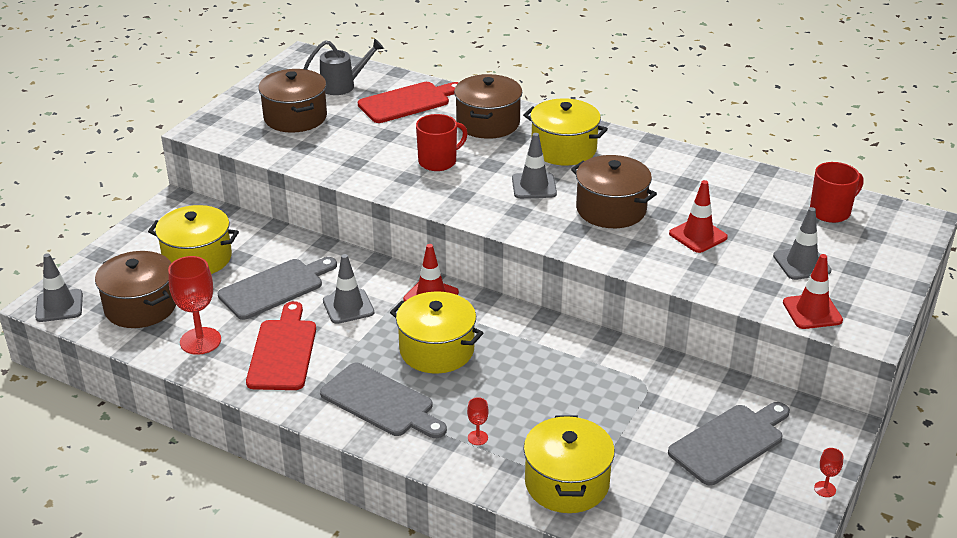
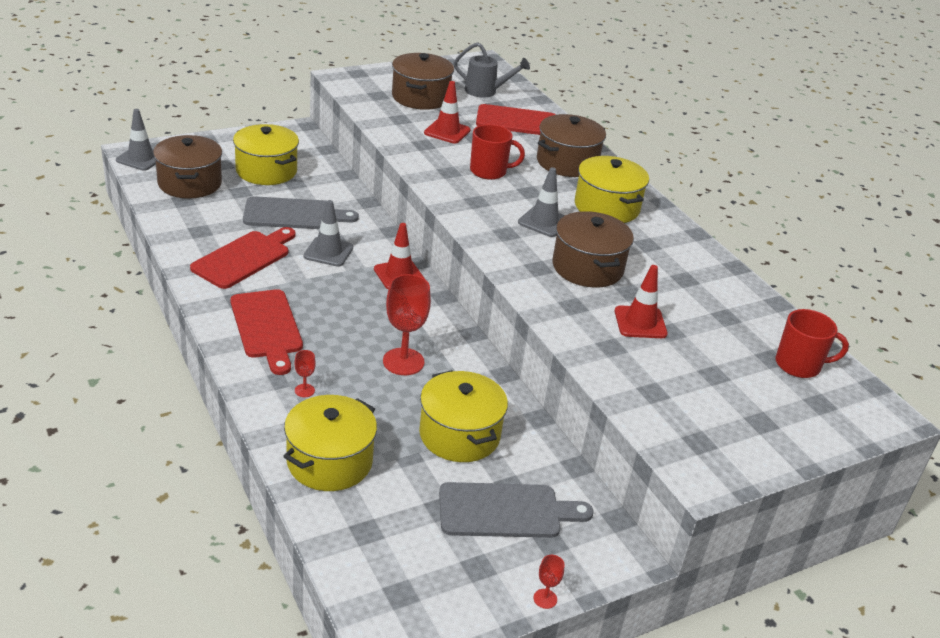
camera: 30 degrees right, 0 degrees up
red goblet [168,256,221,355] -> red goblet moved to [383,274,431,375]
grey cutting board [320,363,447,438] -> red cutting board [230,289,303,375]
yellow pot [390,291,483,374] -> yellow pot moved to [419,370,508,462]
grey traffic cone [773,207,832,280] -> none
red traffic cone [783,254,843,329] -> red traffic cone moved to [424,81,470,144]

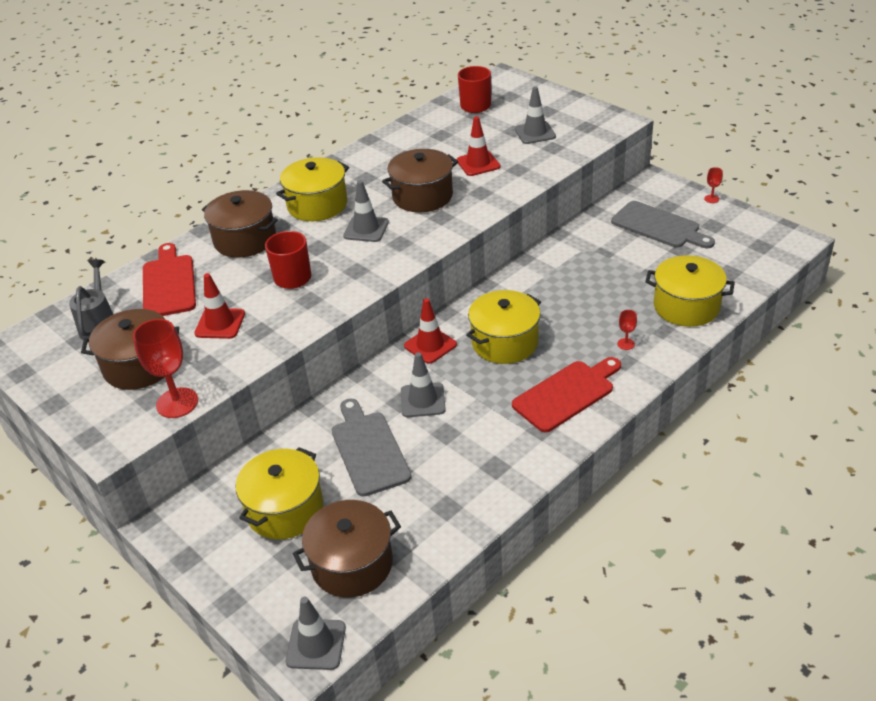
camera: 100 degrees left, 5 degrees up
red cutting board [190,227,296,289] -> none
red goblet [383,274,431,375] -> red goblet moved to [133,319,198,418]
yellow pot [419,370,508,462] -> yellow pot moved to [466,290,541,364]
grey cutting board [439,482,594,538] -> grey cutting board turned 150 degrees clockwise [611,201,715,248]
none -> grey traffic cone [515,86,556,144]

